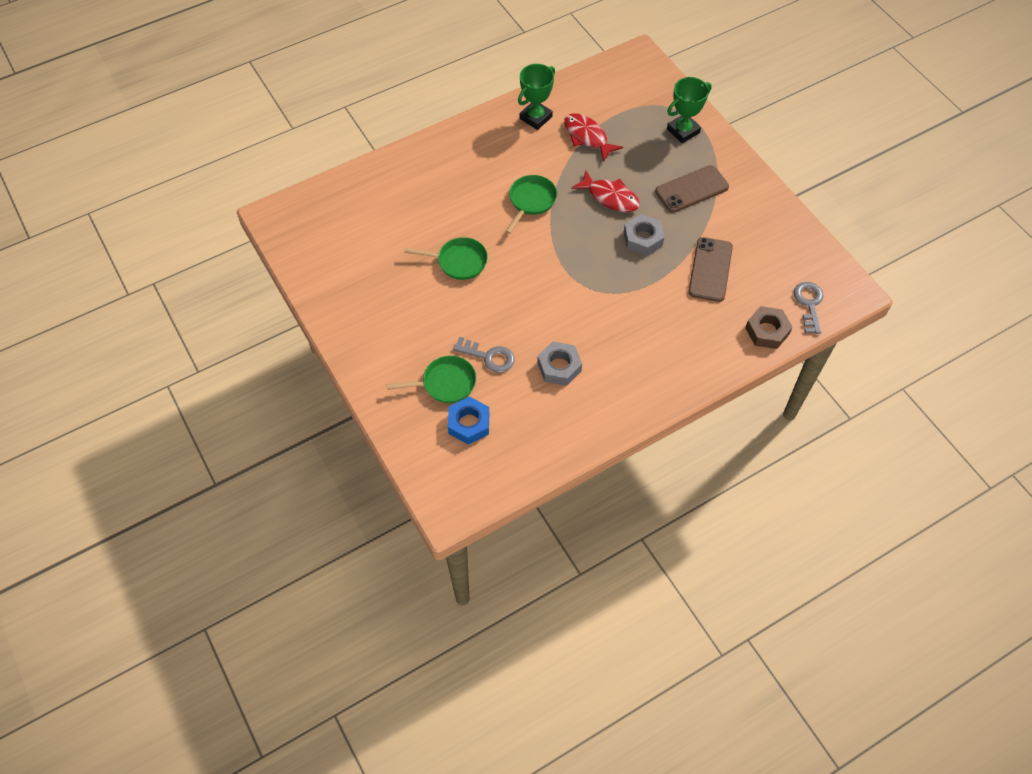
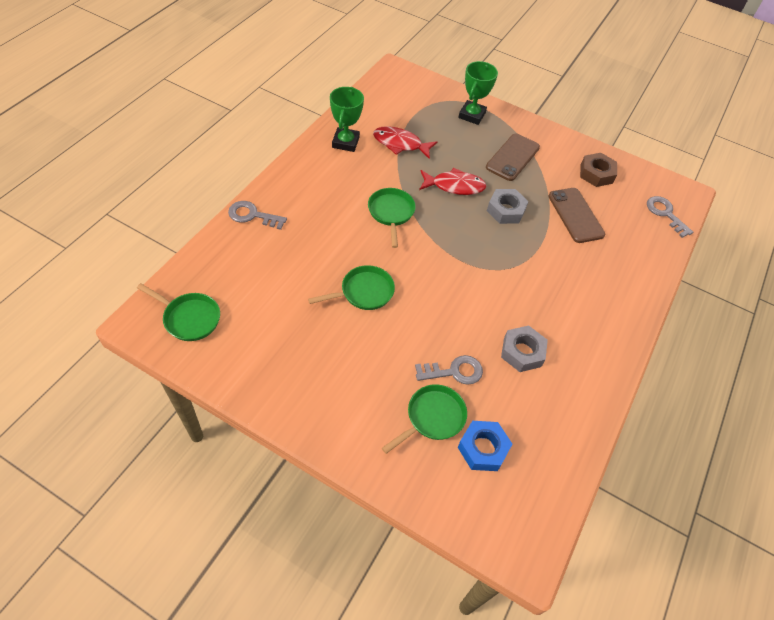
camera: 35 degrees left, 5 degrees down
brown nut [745,306,793,349] -> brown nut moved to [580,153,617,187]
none -> green pan [137,283,220,341]
none -> grey key [228,201,287,230]

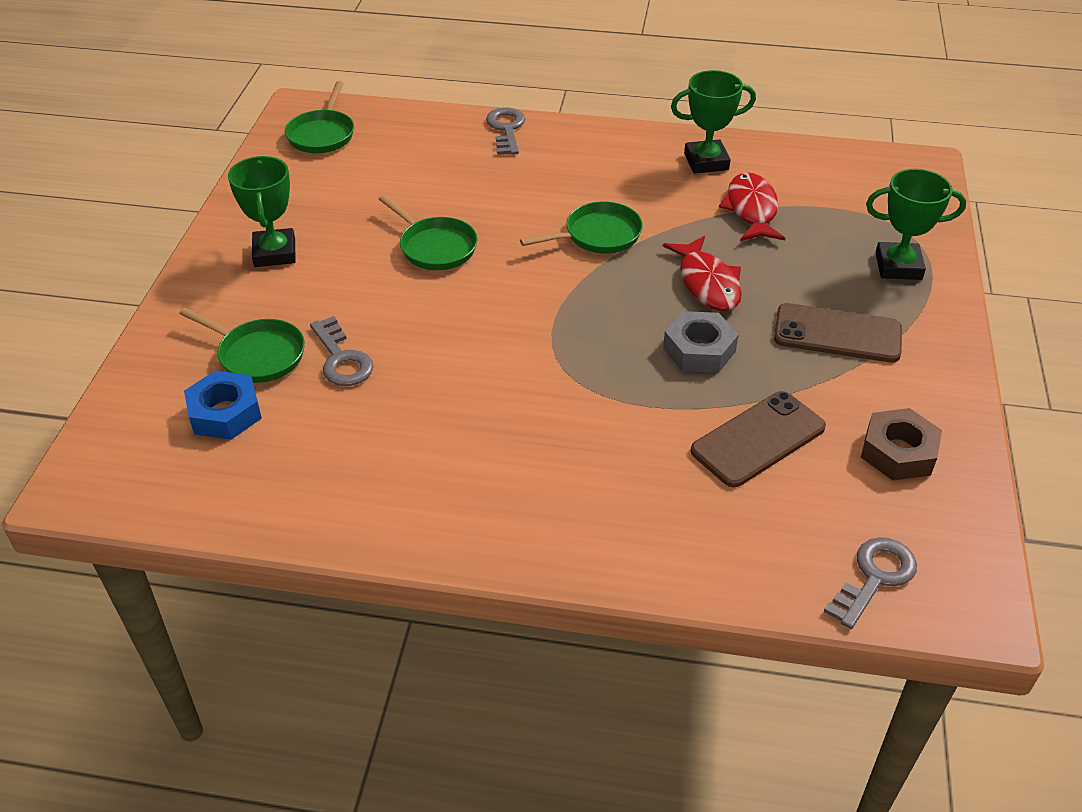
camera: 75 degrees right, 10 degrees down
grey nut [501,326,548,372] -> none
none -> green trophy [228,156,296,267]

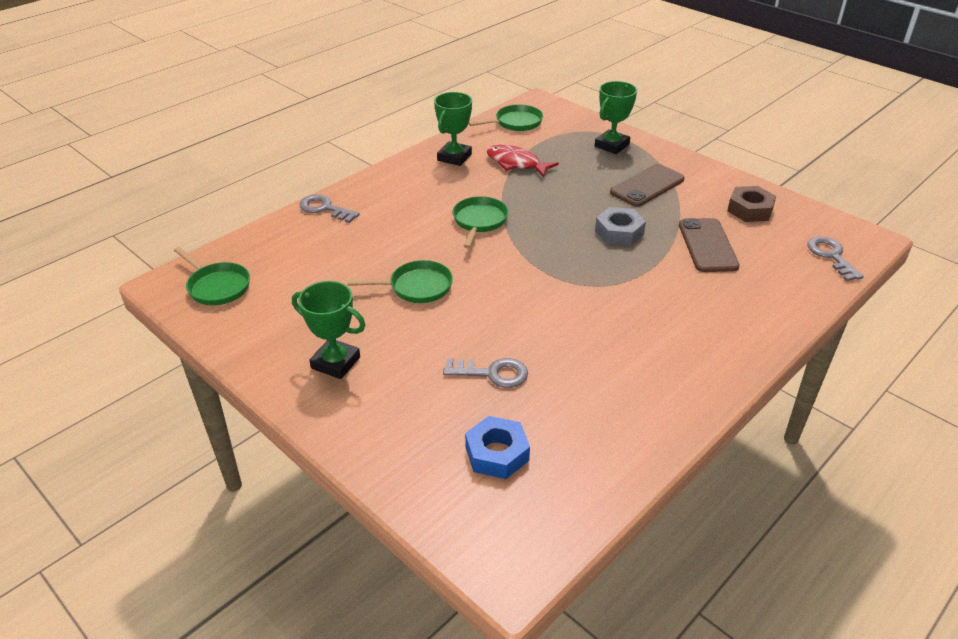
camera: 55 degrees left, 5 degrees down
green pan [179,307,305,383] -> green pan moved to [468,104,543,131]
red fish [663,236,742,311] -> none

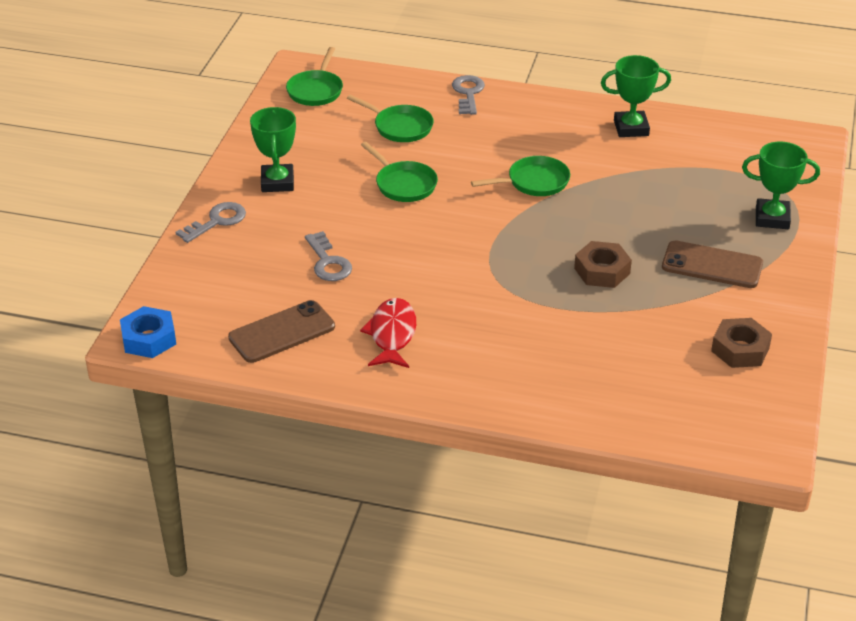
camera: 60 degrees right, 0 degrees up
blue nut [465,416,530,479] -> blue nut moved to [120,306,176,358]
green pan [468,104,543,131] -> green pan moved to [347,95,434,142]
red fish [487,145,559,178] -> red fish moved to [360,298,416,368]
grey nut [595,207,646,246] -> brown nut [574,241,632,288]
brown phone [679,218,740,272] -> brown phone moved to [228,300,335,363]
grey key [807,236,864,281] -> grey key moved to [176,202,246,243]

